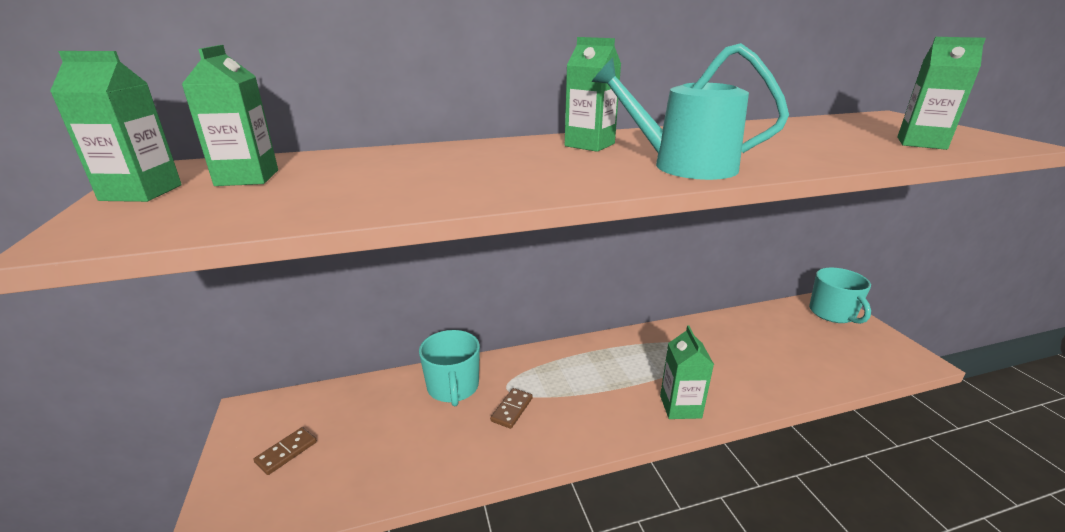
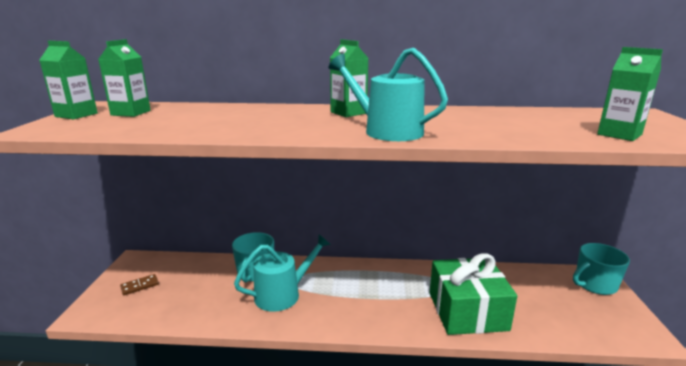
camera: 20 degrees right, 5 degrees down
brown domino [490,388,533,429] -> turquoise watering can [234,234,331,312]
green carton [660,326,714,419] -> none
turquoise mug [809,267,871,324] -> turquoise mug turned 60 degrees clockwise [573,243,630,295]
none -> green gift [430,254,517,335]

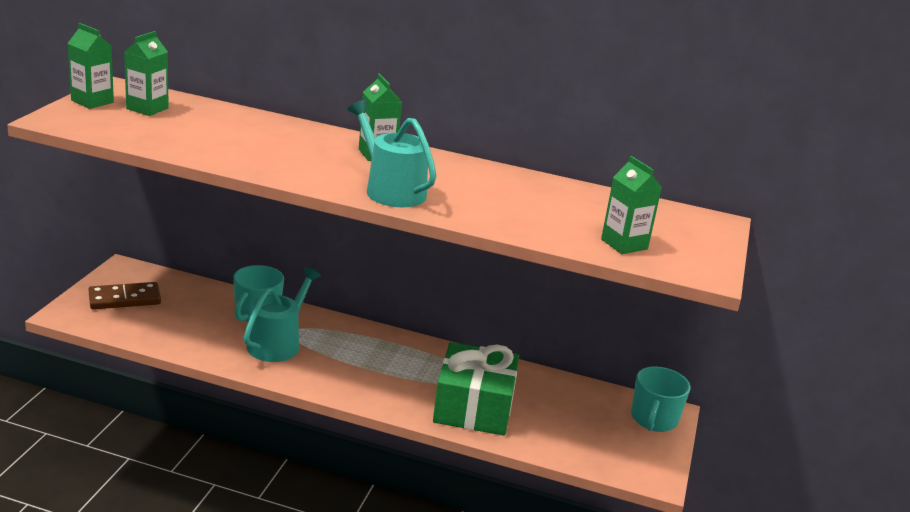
camera: 10 degrees right, 5 degrees up
brown domino [120,274,159,295] -> brown domino [89,282,161,309], size x1.75
turquoise watering can [234,234,331,312] -> turquoise watering can turned 45 degrees counterclockwise [244,267,321,362]
turquoise mug [573,243,630,295] -> turquoise mug turned 60 degrees counterclockwise [631,366,690,432]

